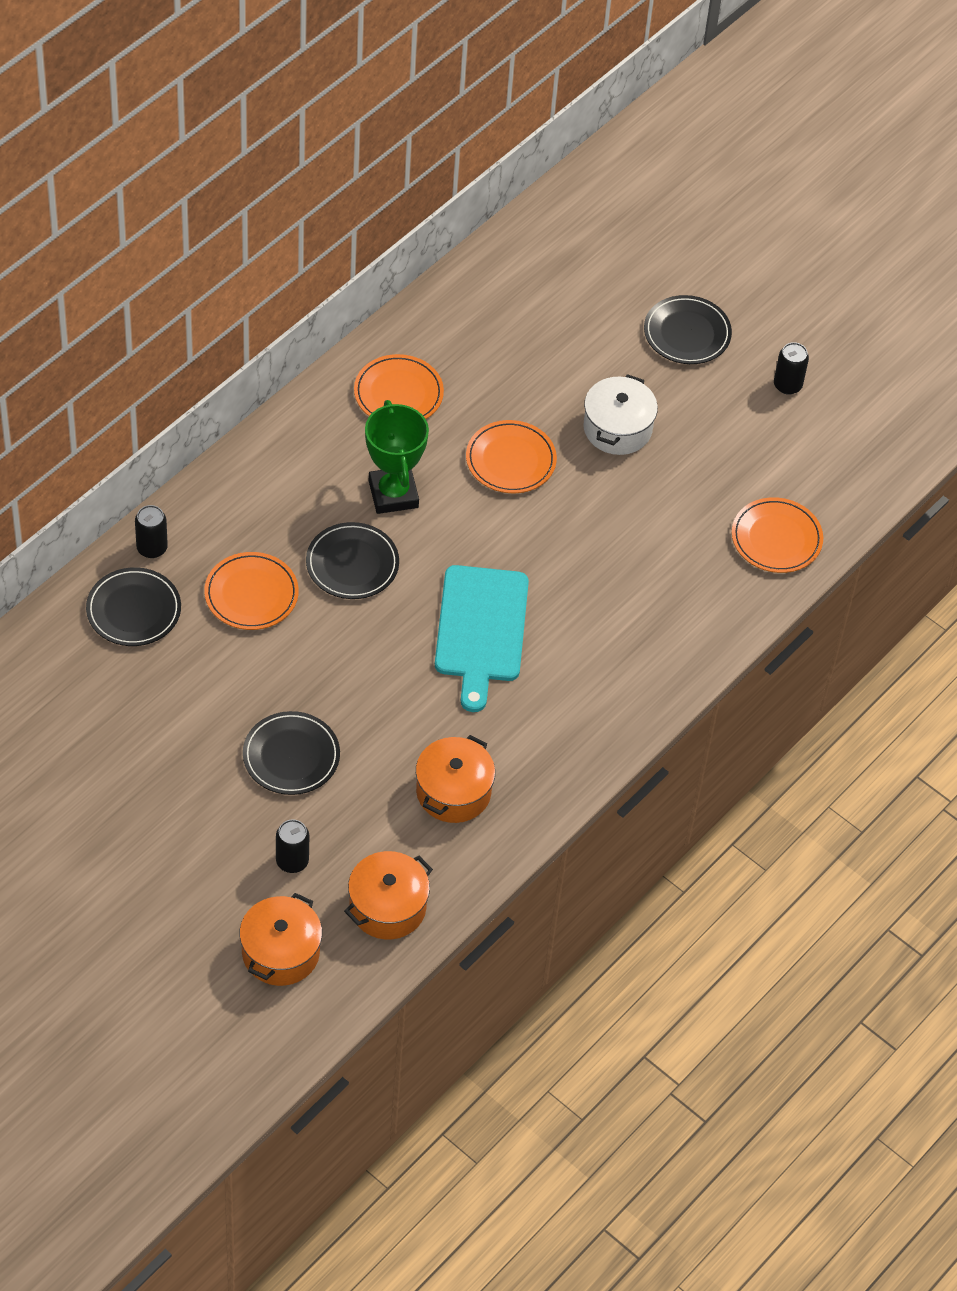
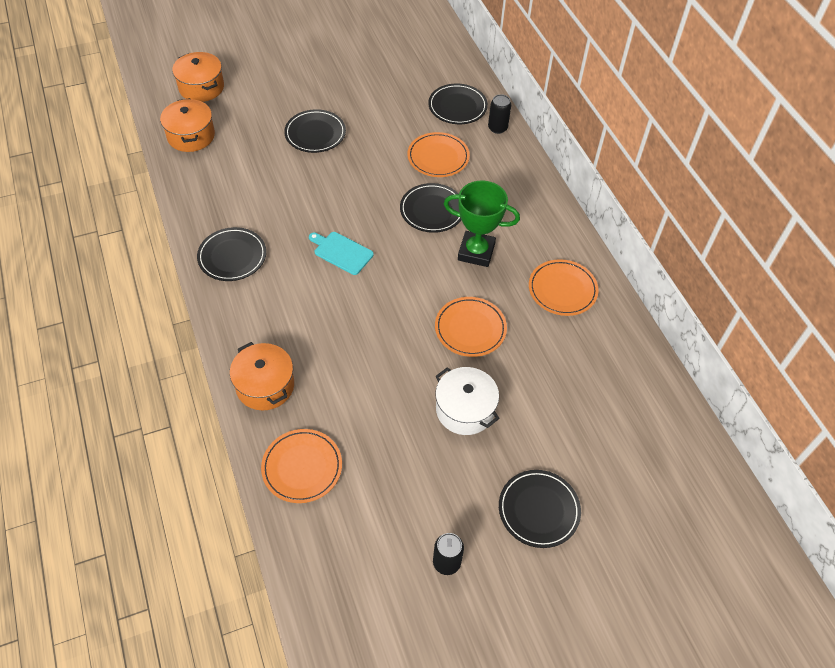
camera: 120 degrees right, 0 degrees up
black can [276,819,309,873] -> none
orange pot [416,735,495,823] -> orange pot moved to [230,342,294,411]
turquoise cutting board [435,565,529,712] -> turquoise cutting board [309,232,374,275], size x0.56
none -> black plate [197,227,266,281]

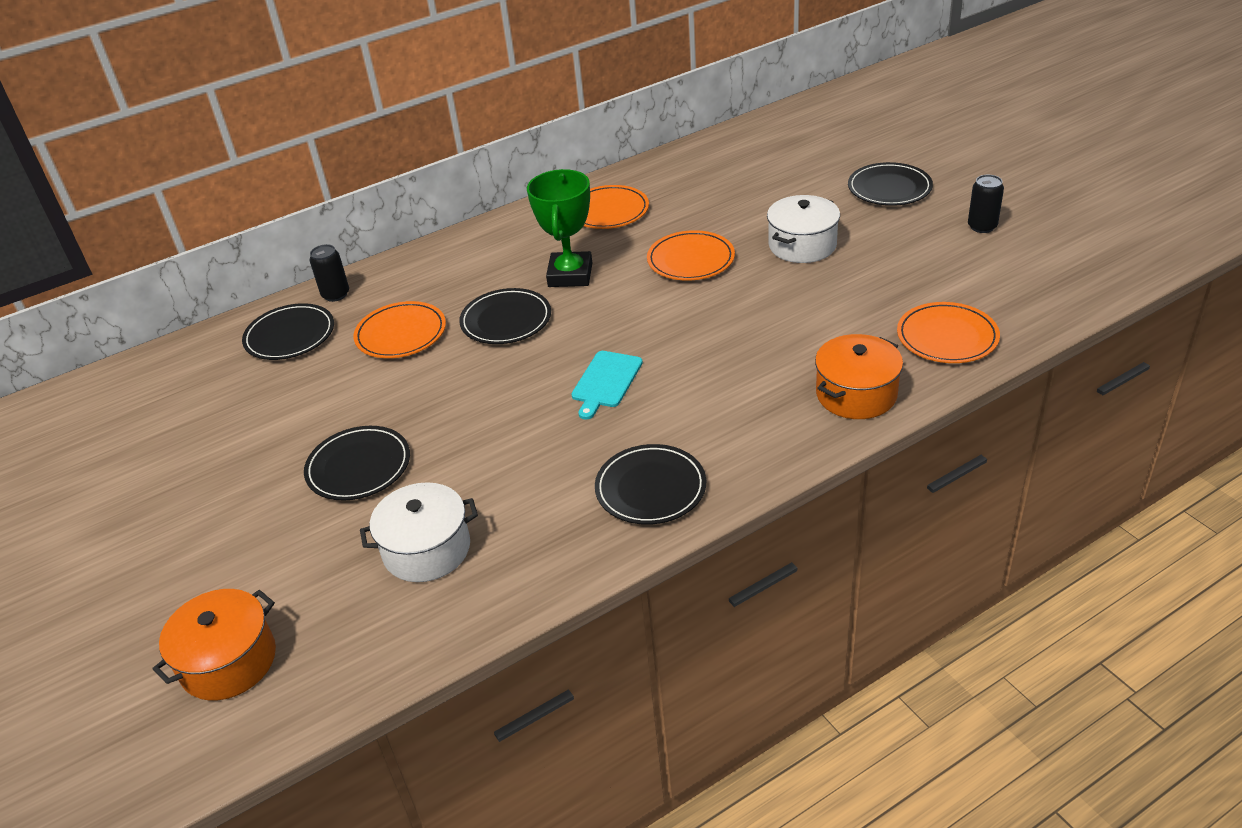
camera: 95 degrees left, 15 degrees down
orange pot [160,98,215,152] -> none
none -> white pot [360,482,478,582]

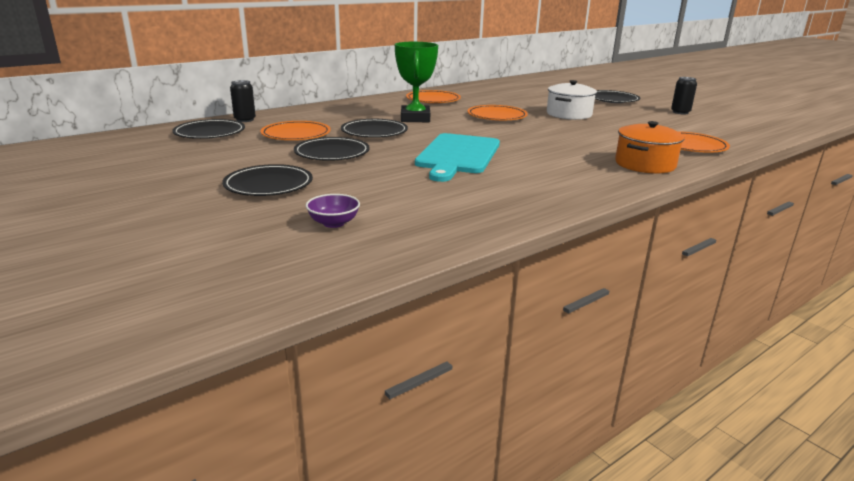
camera: 10 degrees left, 15 degrees down
orange pot [152,589,276,701] -> none
white pot [360,482,478,582] -> purple bowl [306,194,360,228]
turquoise cutting board [571,351,643,420] -> turquoise cutting board [415,133,500,182], size x1.78
black plate [595,444,706,525] -> black plate moved to [294,137,370,161]

